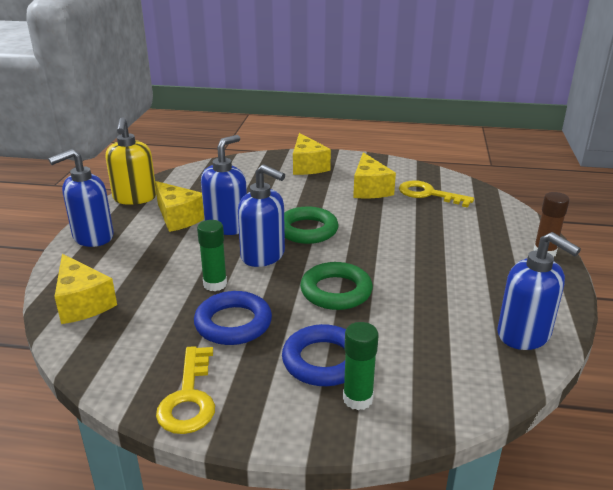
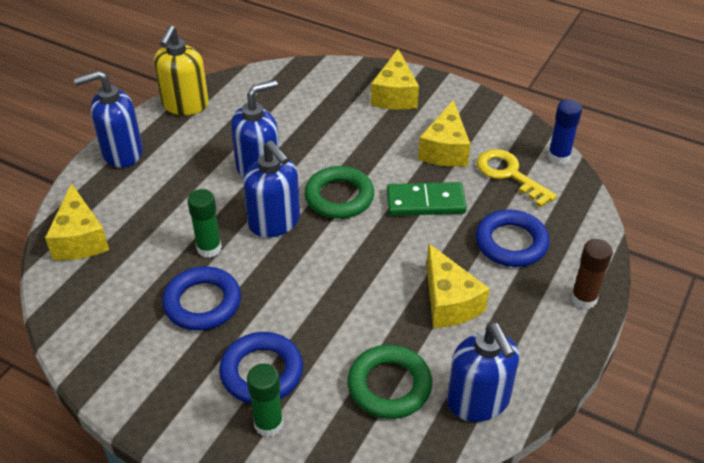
camera: 20 degrees right, 15 degrees up
yellow cheese [155,181,204,232] -> yellow cheese moved to [427,243,490,328]
yellow key [156,346,215,434] -> none
green ring [300,262,373,310] -> green ring moved to [347,345,432,419]
none -> green domino [387,182,467,216]
none -> blue ring [475,210,550,267]
none -> blue glue stick [548,99,582,164]

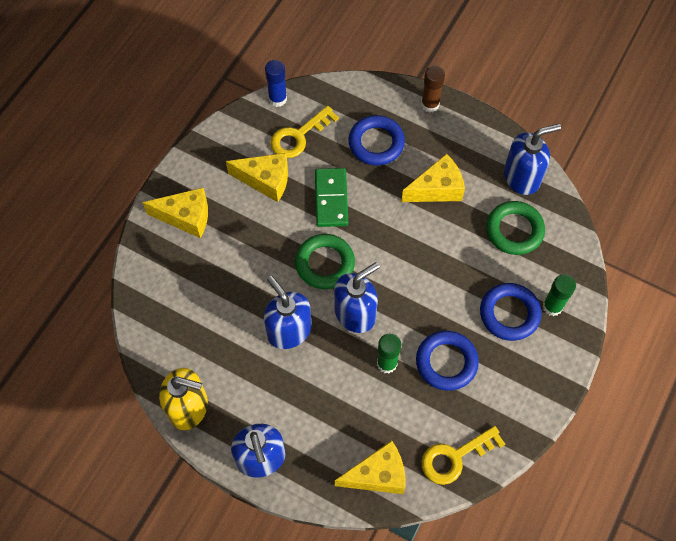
camera: 90 degrees left, 20 degrees up
none -> yellow key [421,426,505,485]

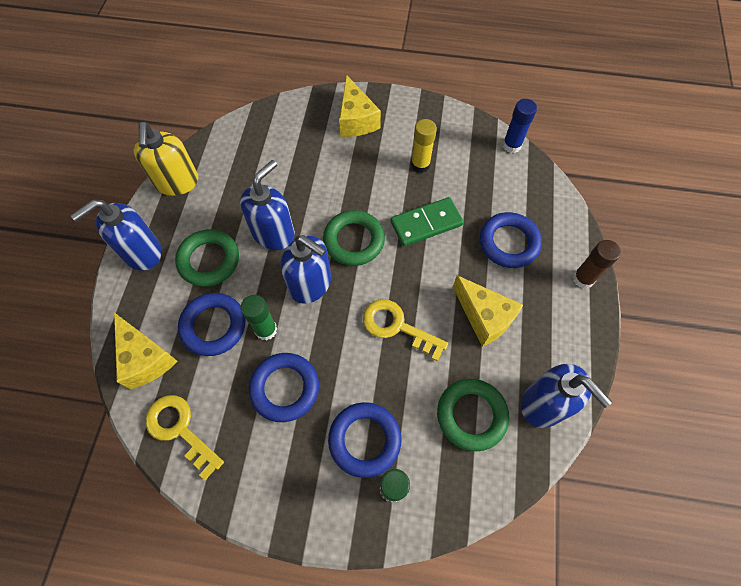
camera: 70 degrees right, 0 degrees up
yellow cheese [226,153,288,202] -> yellow glue stick [411,119,437,173]
yellow key [270,106,339,158] -> yellow key moved to [363,299,448,362]
none -> green ring [175,229,239,287]
none -> blue ring [178,293,245,356]

